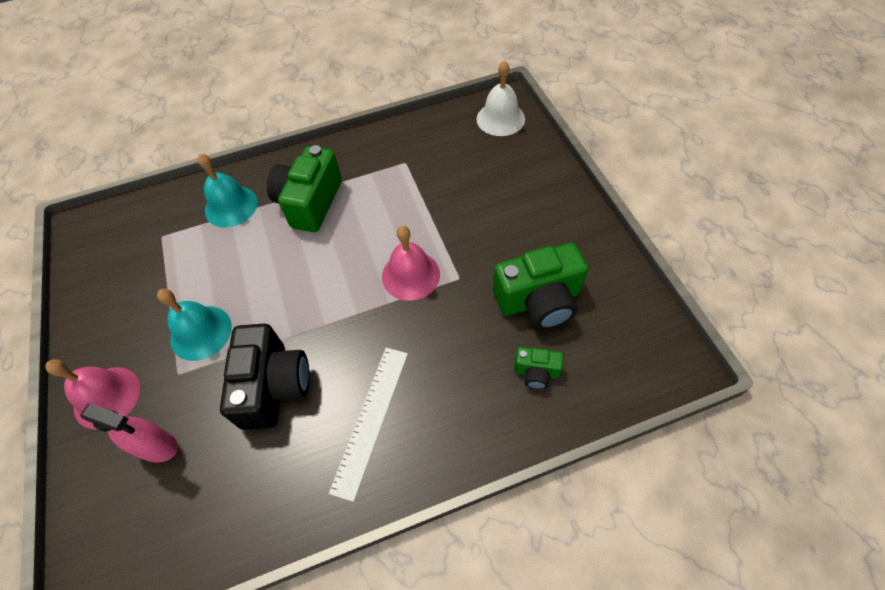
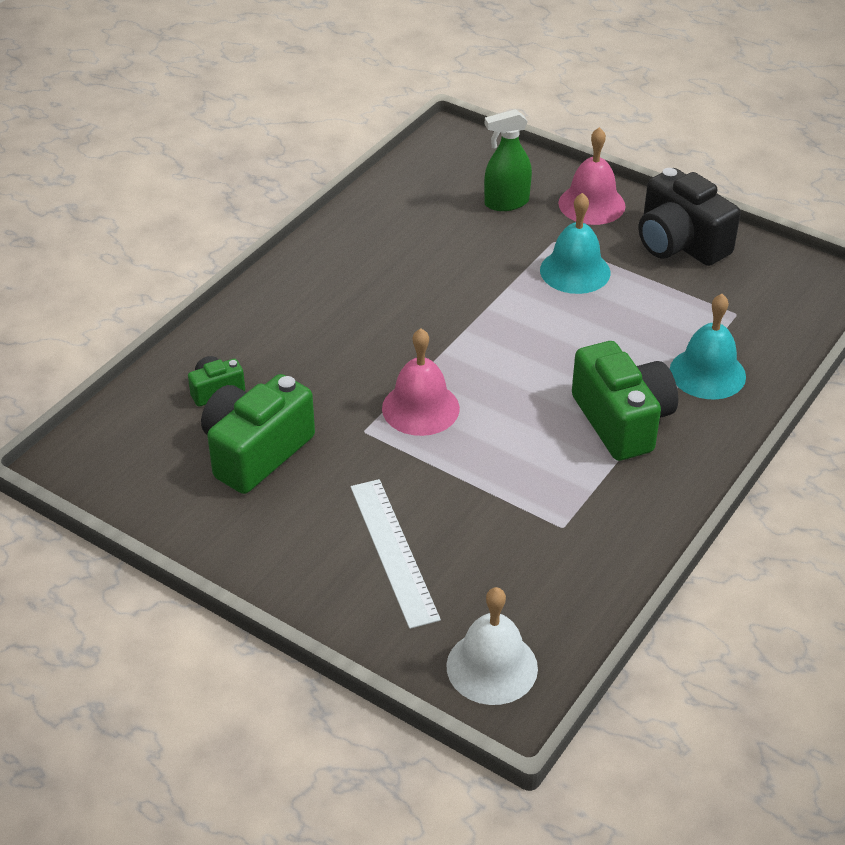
camera: 140 degrees right, 15 degrees down
pink spray bottle [80,403,178,463] -> green spray bottle [484,109,532,211]
black camera [220,324,310,430] -> black camera moved to [639,168,741,266]
white ruler [329,348,408,502] -> white ruler moved to [351,479,441,629]

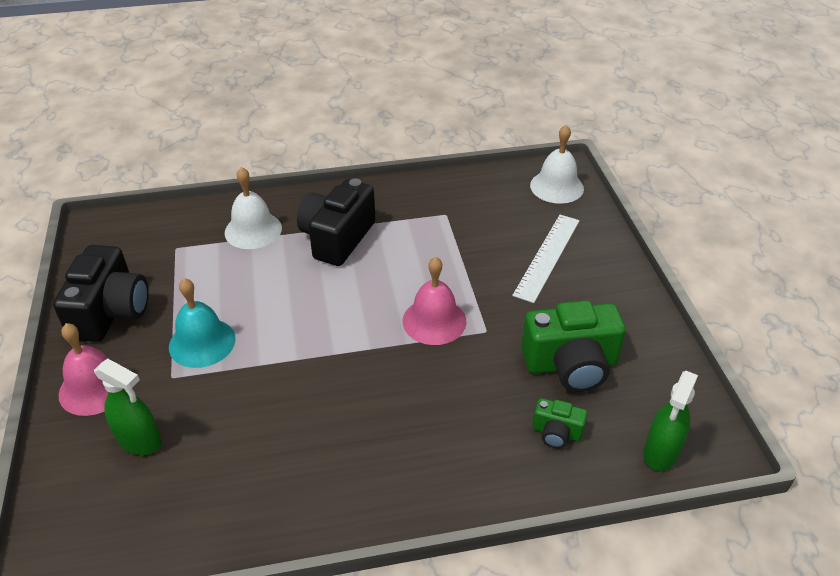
camera: 135 degrees left, 0 degrees up
green camera [572,341,678,461] -> black camera [297,179,376,266]
turquoise bell [670,294,746,399] -> white bell [225,167,282,249]
none -> green spray bottle [644,371,698,471]

